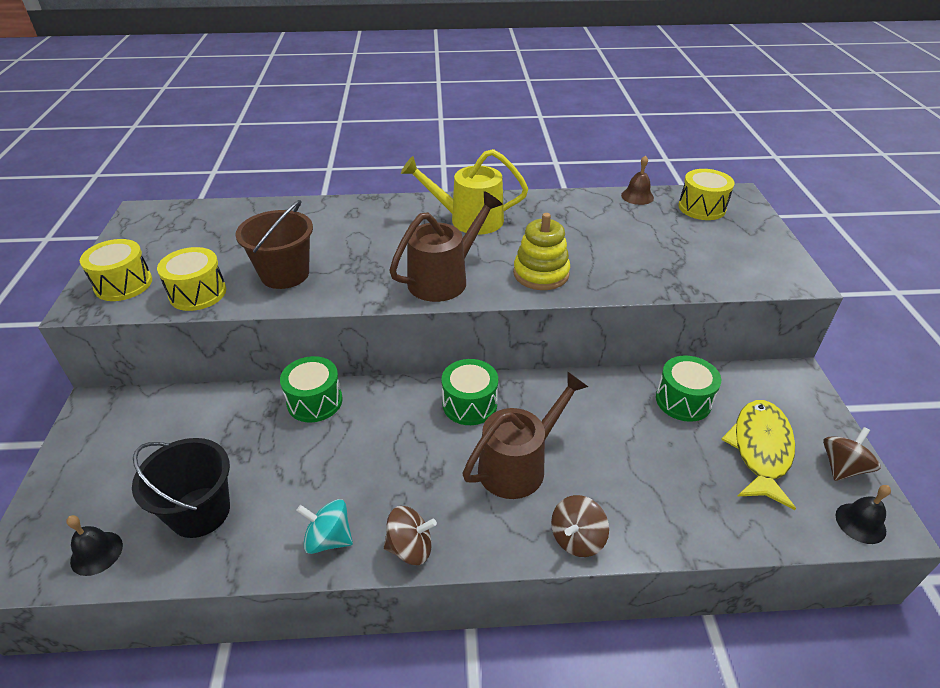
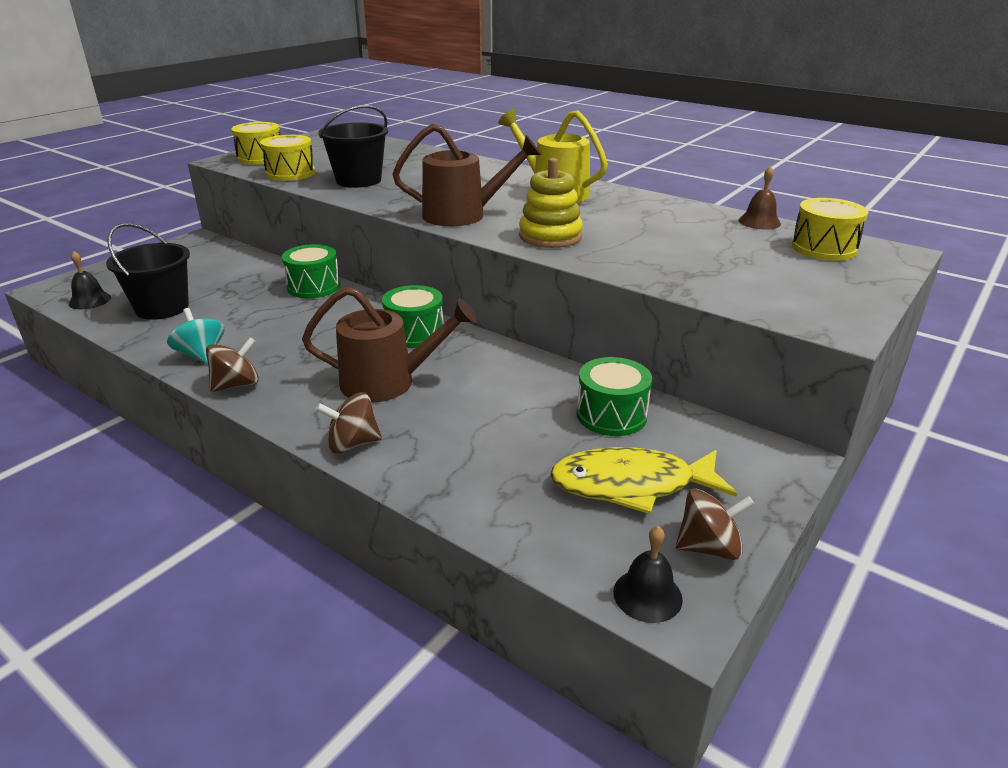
camera: 40 degrees right, 10 degrees down
brown bucket [235,200,313,289] -> black bucket [318,105,388,188]
brown spinning top [384,506,437,565] -> brown spinning top turned 75 degrees counterclockwise [206,337,259,392]
yellow fish [721,400,796,510] -> yellow fish turned 150 degrees counterclockwise [550,447,737,514]

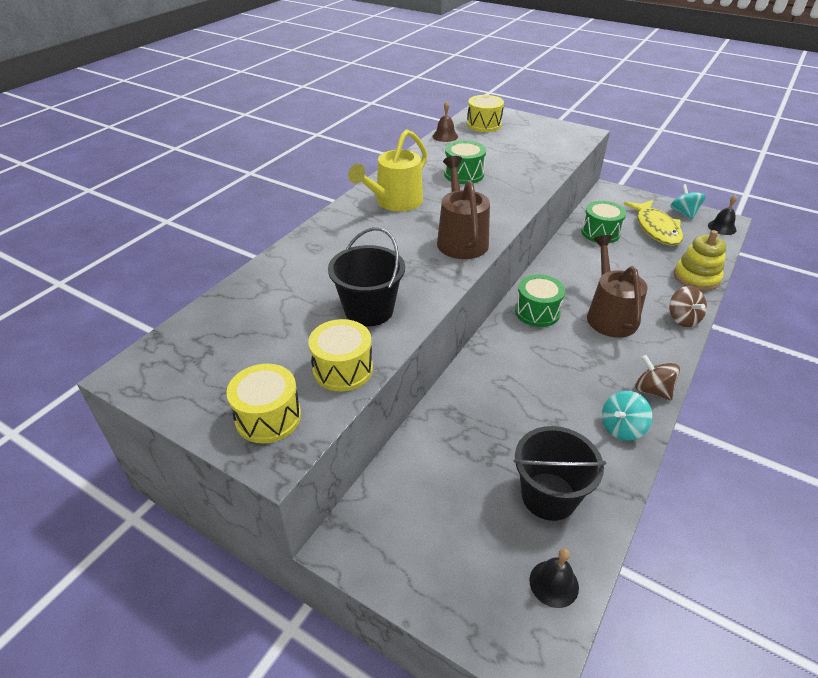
camera: 95 degrees left, 10 degrees up
green drum [282,244,340,298] -> green drum moved to [444,140,486,184]
yellow stacking toy [519,158,583,248] -> yellow stacking toy moved to [674,230,726,291]
brown spinning top [676,489,755,560] -> turquoise spinning top [670,184,706,219]

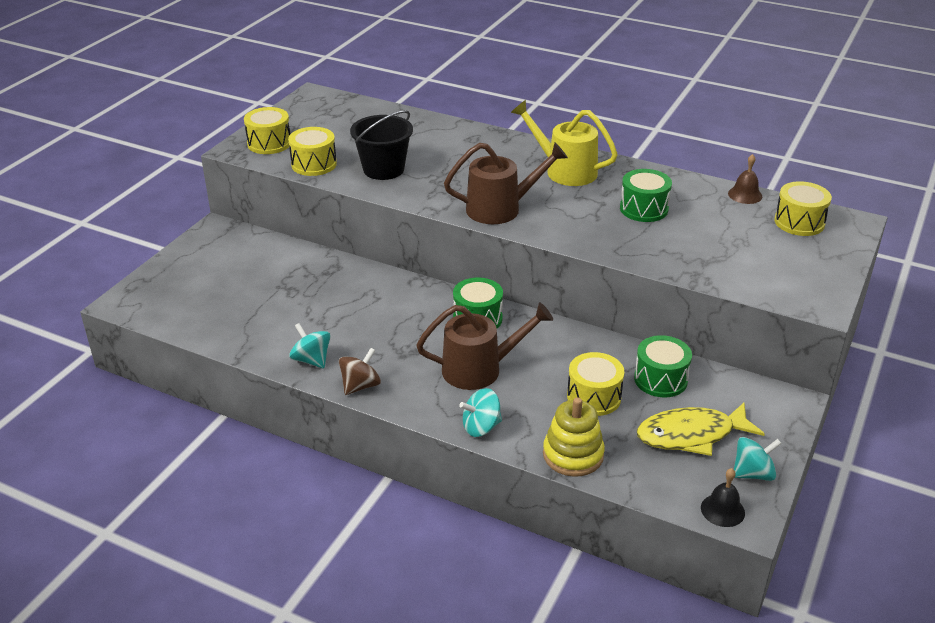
camera: 85 degrees right, 5 degrees down
black bucket [513,426,606,521] -> none
black bell [529,548,579,608] -> none
brown spinning top [669,286,707,327] -> turquoise spinning top [459,388,502,437]
none -> yellow drum [567,352,624,416]

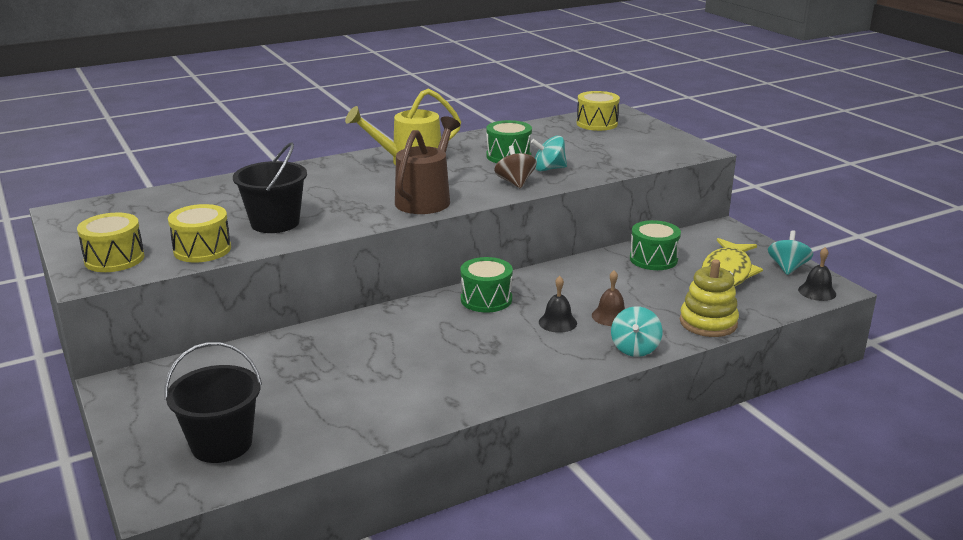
camera: 55 degrees left, 10 degrees down
turquoise spinning top [289,323,331,369] -> turquoise spinning top moved to [531,136,567,171]
brown spinning top [339,348,381,395] -> brown spinning top moved to [494,145,537,188]
brown watering can [416,302,553,390] -> black bell [539,276,577,333]
yellow drum [567,352,624,416] -> none
brown bell [728,154,762,204] -> brown bell moved to [592,270,625,326]
none -> black bucket [164,342,262,463]

